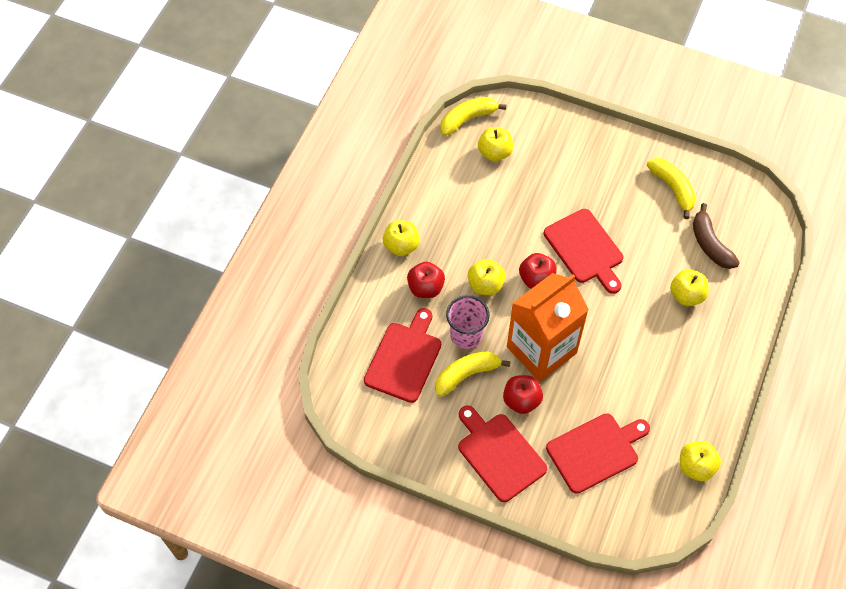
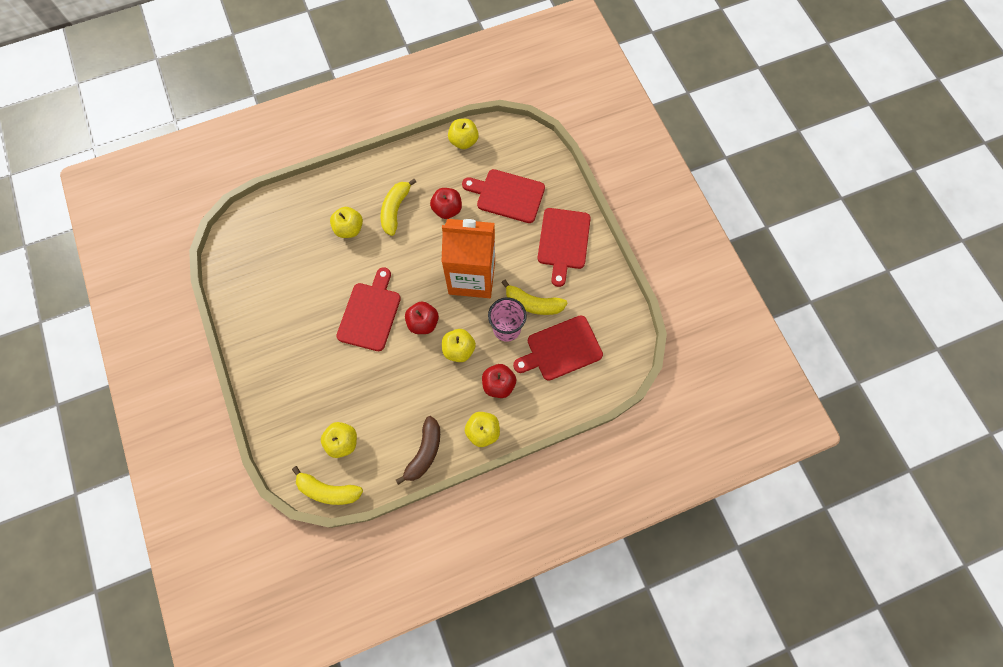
camera: 135 degrees left, 10 degrees up
red apple [503,375,543,414] -> red apple moved to [430,188,462,219]
yellow banana [647,158,696,219] -> yellow banana moved to [381,179,416,236]
brown banana [693,203,740,269] -> brown banana moved to [396,416,440,485]

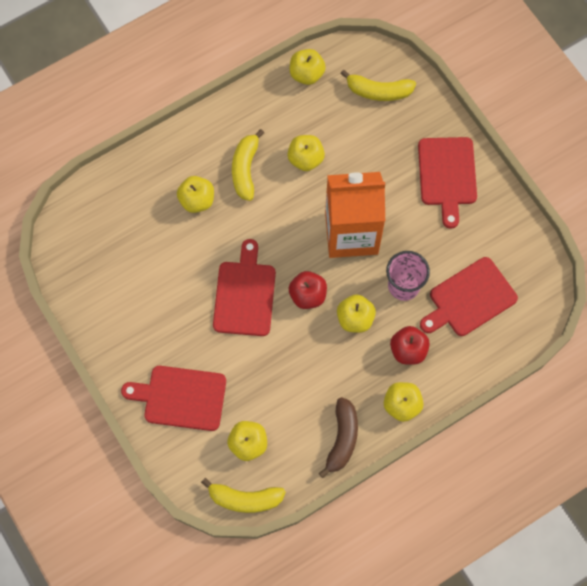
camera: 10 degrees left, 0 degrees up
red apple [430,188,462,219] -> yellow apple [287,135,325,171]
red cutting board [462,169,545,223] -> red cutting board moved to [121,366,226,431]
yellow banana [501,280,567,315] -> yellow banana moved to [340,70,416,101]

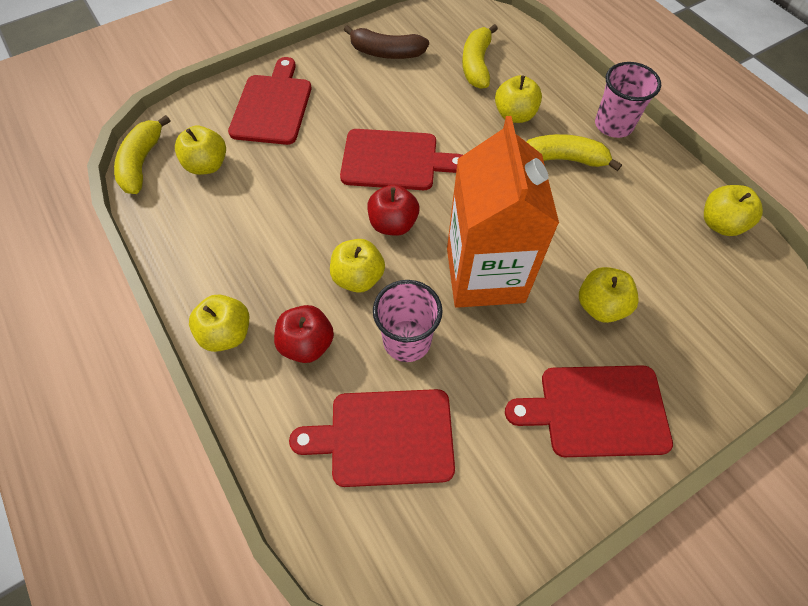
camera: 90 degrees right, 10 degrees down
yellow apple [287,135,325,171] -> yellow apple moved to [579,267,639,323]
brown banana [319,397,358,478] -> brown banana moved to [344,25,429,59]
yellow banana [340,70,416,101] -> yellow banana moved to [462,24,498,89]
red cutting board [420,257,518,336] -> red cutting board turned 60 degrees counterclockwise [289,389,455,487]
none -> pink cup [595,62,661,138]

